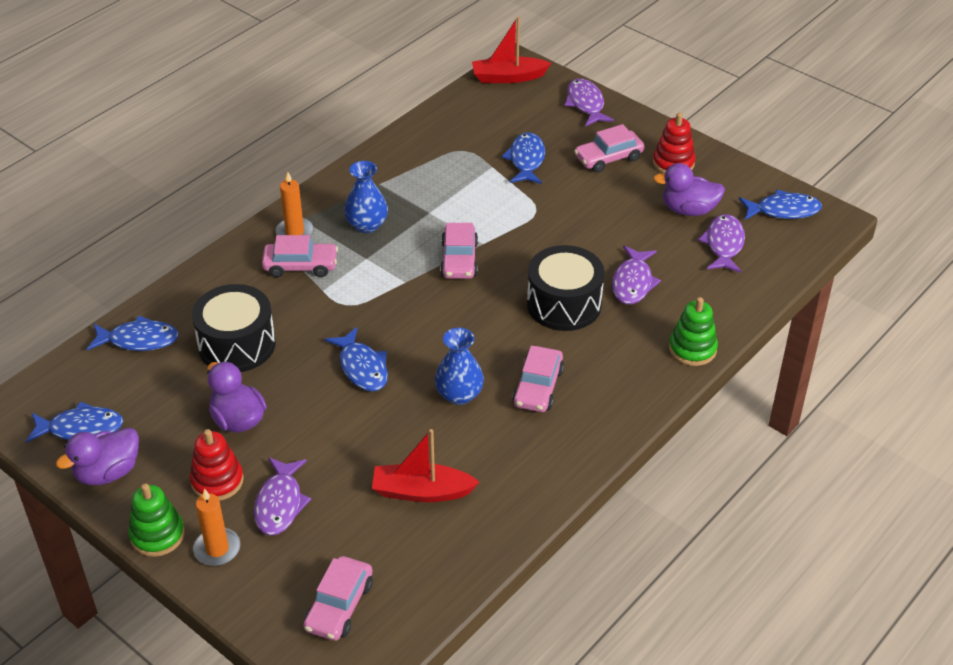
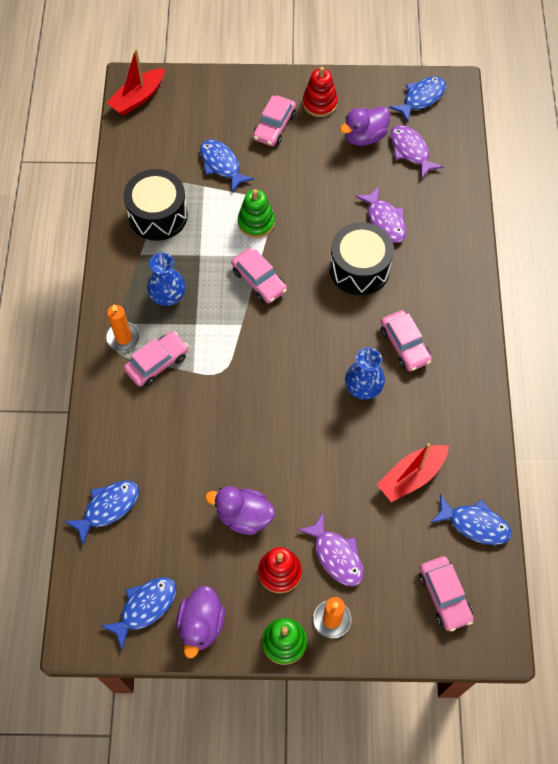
camera: 40 degrees left, 20 degrees up
black drum [192,284,276,372] -> black drum moved to [124,169,188,241]
blue fish [325,327,388,391] -> blue fish moved to [430,494,512,545]
purple fish [565,79,614,126] -> none
green stacking toy [669,297,718,366] -> green stacking toy moved to [238,189,275,238]

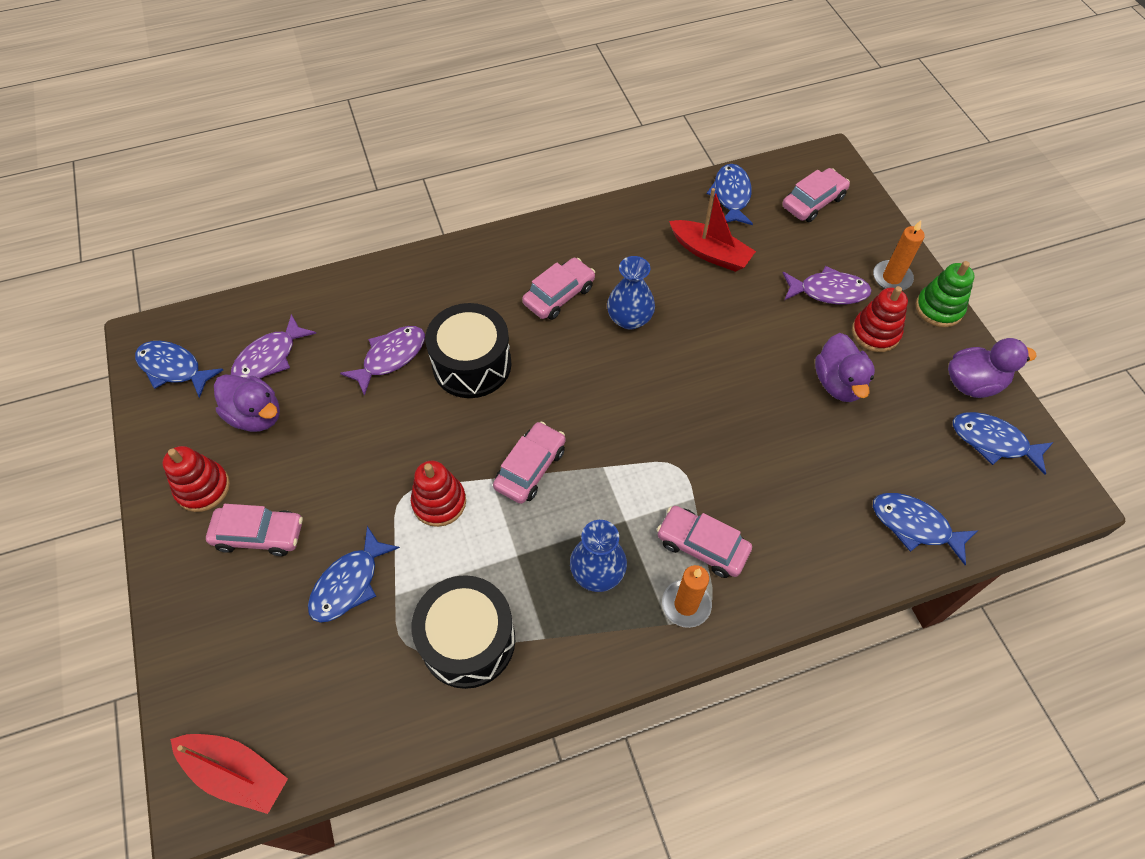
camera: 110 degrees left, 5 degrees down
green stacking toy [238,189,275,238] -> red stacking toy [411,461,466,527]
purple fish [298,513,364,586] -> purple fish turned 60 degrees clockwise [783,266,872,304]

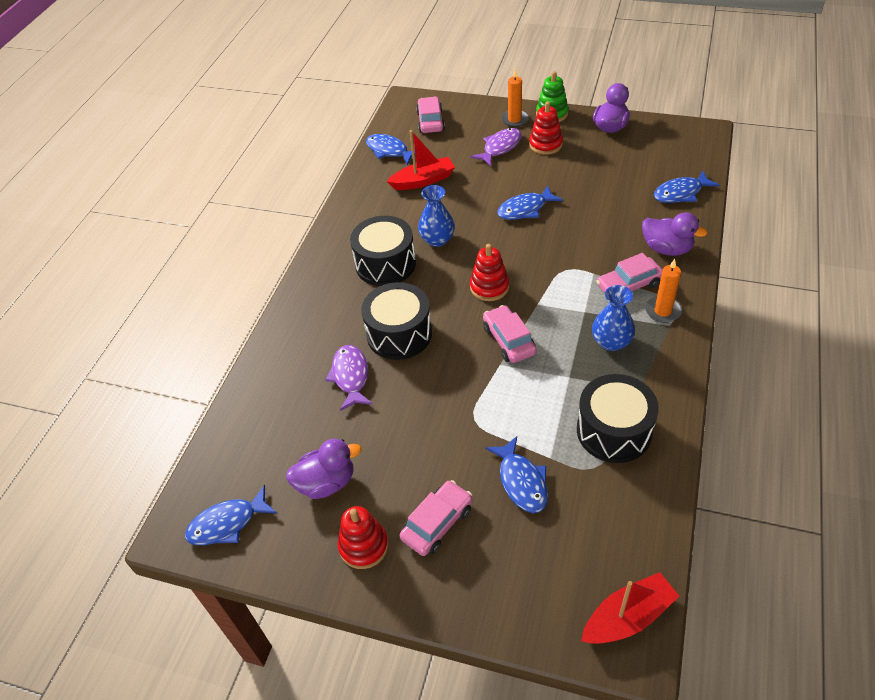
camera: 50 degrees left, 10 degrees down
purple fish [231,314,317,379] -> none
red stacking toy [411,461,466,527] -> red stacking toy moved to [470,244,509,301]
pink car [522,258,595,320] -> black drum [350,216,416,286]
purple duck [815,333,875,402] -> purple duck moved to [642,212,708,256]
blue fish [953,412,1054,474] -> blue fish moved to [497,186,563,220]

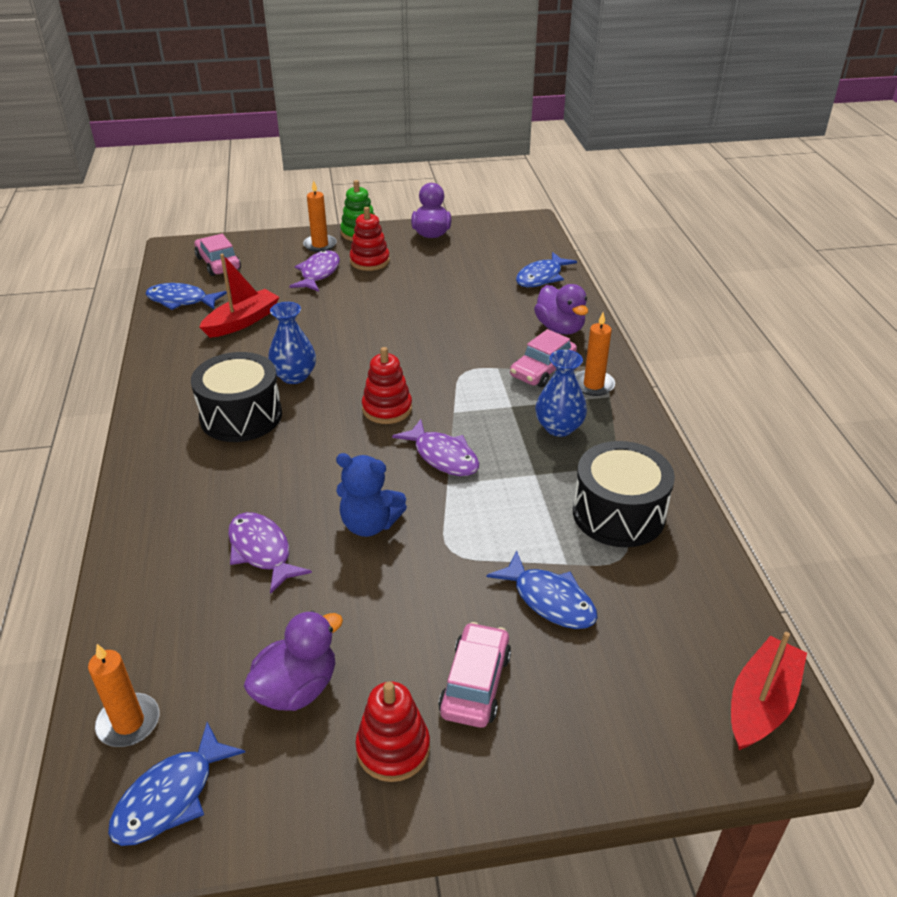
camera: 30 degrees left, 10 degrees down
black drum [361,282,432,360] -> none
pink car [483,305,537,363] -> purple fish [392,419,479,476]
blue fish [497,186,563,220] -> none
purple duck [642,212,708,256] -> purple duck turned 60 degrees clockwise [534,284,588,335]
none -> orange candle [88,644,159,747]
none -> blue teddy bear [336,453,407,537]

